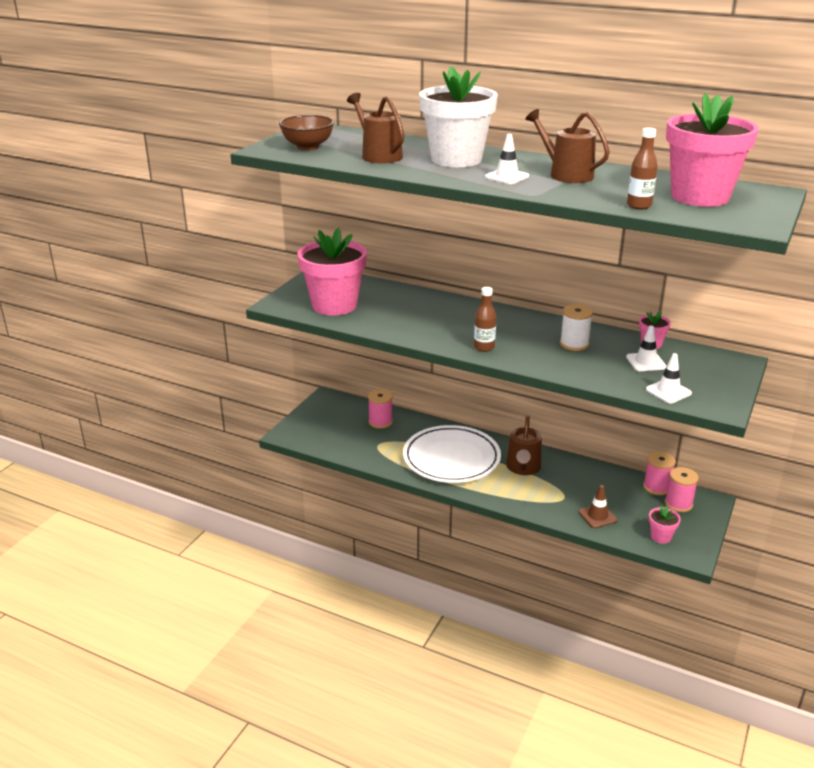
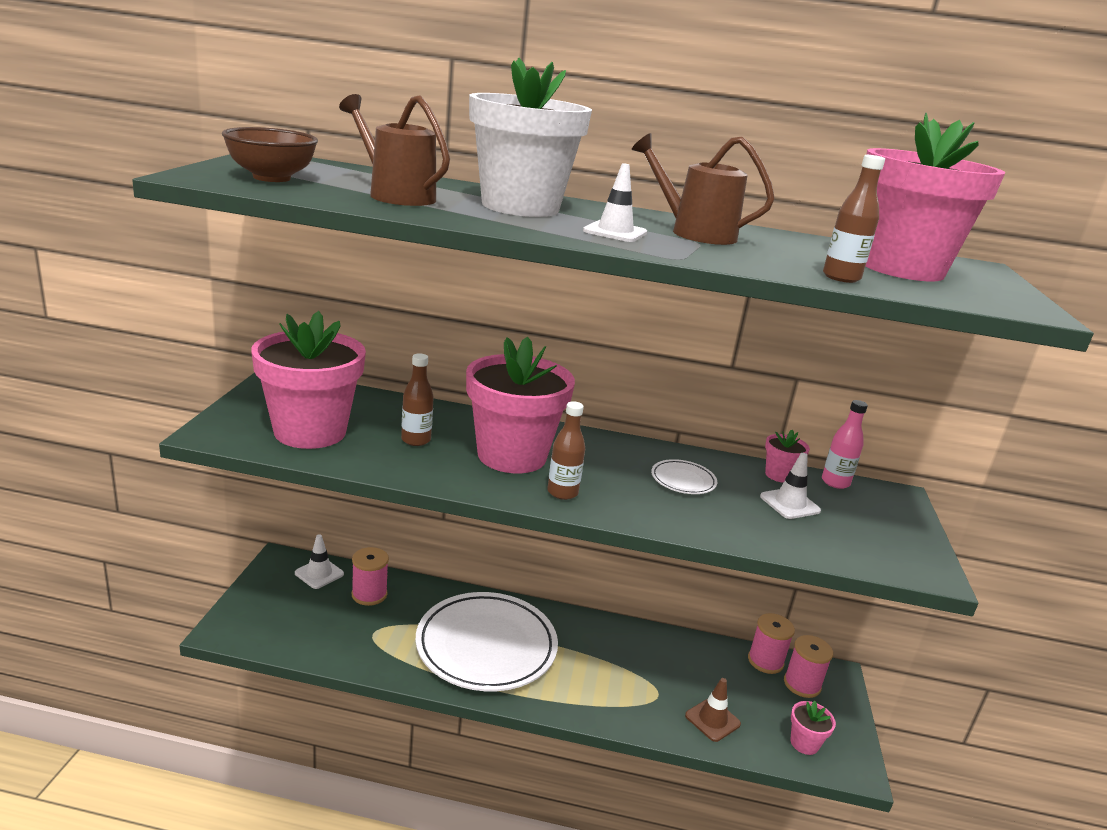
camera: 20 degrees left, 5 degrees down
brown watering can [506,415,542,475] -> none
white spool [560,304,593,351] -> white plate [651,459,717,494]
white traffic cone [646,353,692,403] -> white traffic cone moved to [295,534,344,589]
none -> brown bottle [401,353,434,446]
none -> pink flower pot [466,337,575,473]
none -> pink bottle [822,400,868,489]

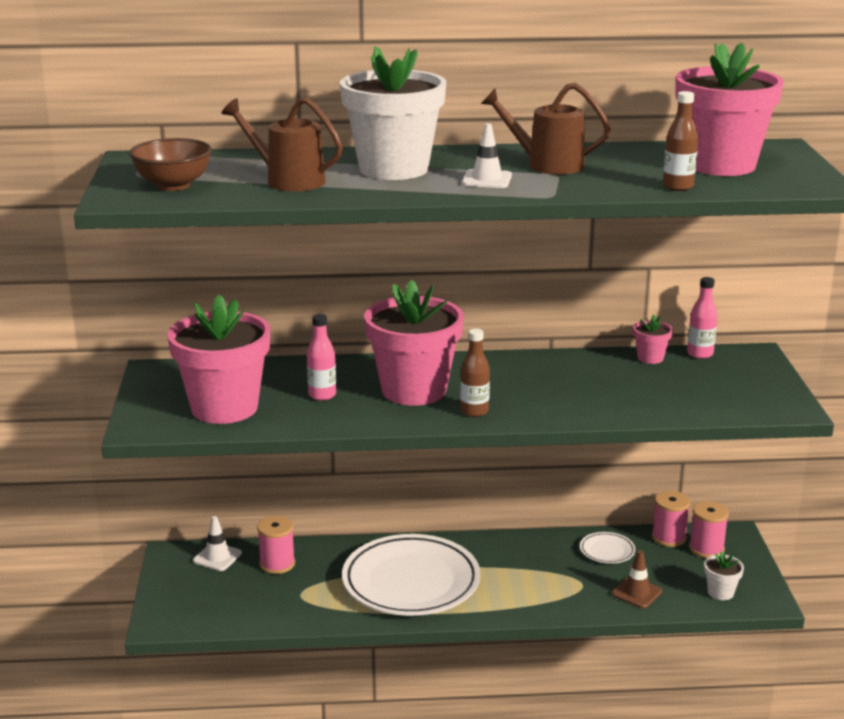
camera: 10 degrees left, 0 degrees up
brown bottle [401,353,434,446] -> pink bottle [307,314,336,401]
white plate [651,459,717,494] -> white plate moved to [580,532,636,564]
white traffic cone [760,453,821,519] -> none
pink flower pot [791,701,836,755] -> white flower pot [704,551,744,600]

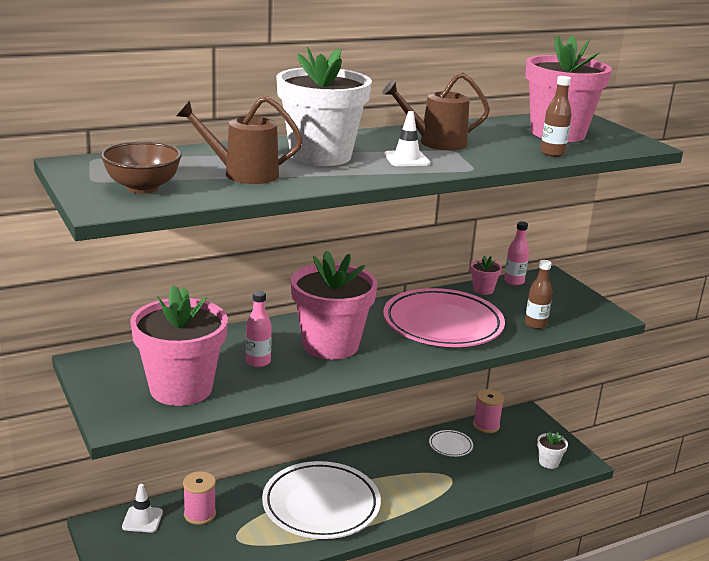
camera: 25 degrees left, 0 degrees up
brown bottle [460,329,490,417] -> brown bottle moved to [525,260,553,329]
brown traffic cone [612,550,662,608] -> none
pink spool [689,501,729,558] -> none
none -> pink plate [383,288,505,347]

